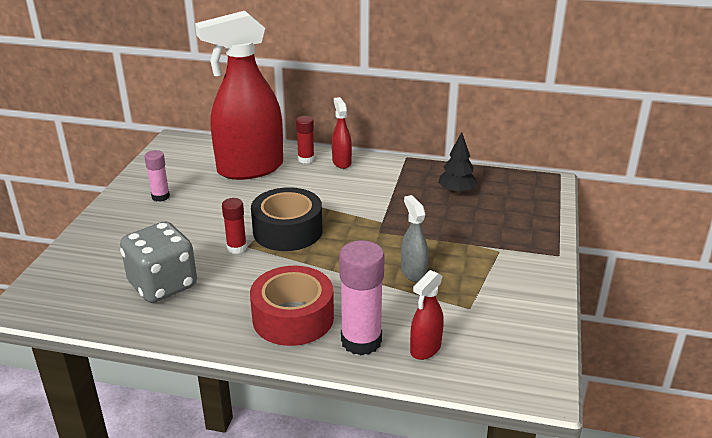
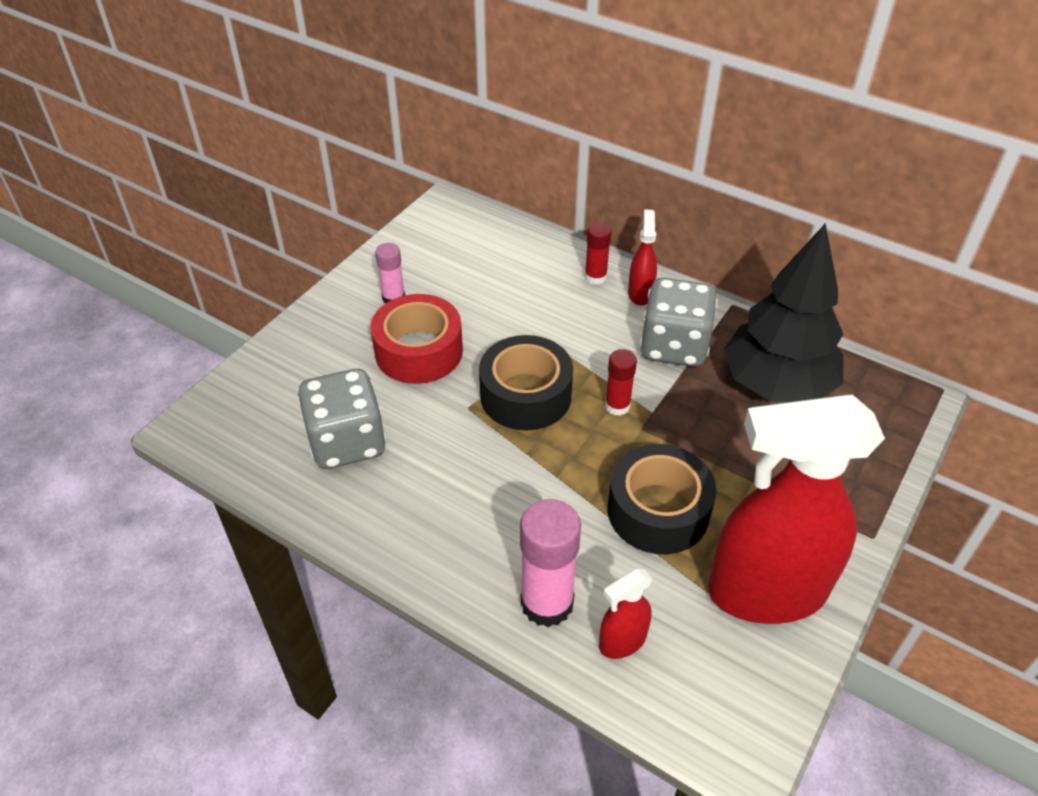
camera: 20 degrees right, 15 degrees up
red spray bottle [195,11,283,180] -> red spray bottle moved to [708,395,885,624]
red glue stick [222,198,247,254] -> red glue stick moved to [605,349,637,416]
red tape [250,266,334,346] -> red tape moved to [371,294,463,384]
grey spray bottle [401,195,428,282] -> black tape [608,444,716,554]
black tree [438,132,478,194] -> black tree [723,223,843,402], size x2.13
none -> grey dice [640,278,718,367]

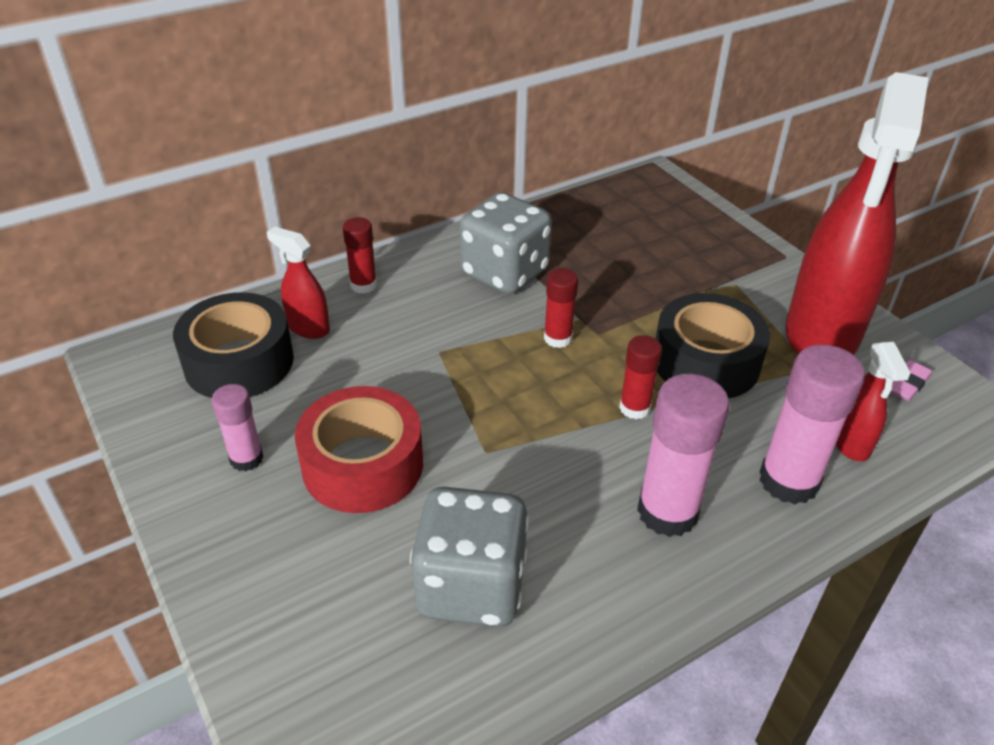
camera: 65 degrees left, 5 degrees down
black tape [479,335,573,431] -> black tape moved to [173,292,294,398]
red spray bottle [628,209,657,306] -> red spray bottle moved to [267,227,330,339]
black tree [723,223,843,402] -> none
none -> red glue stick [619,335,662,419]
none -> pink glue stick [637,374,729,537]
none -> pink eraser [891,360,932,401]

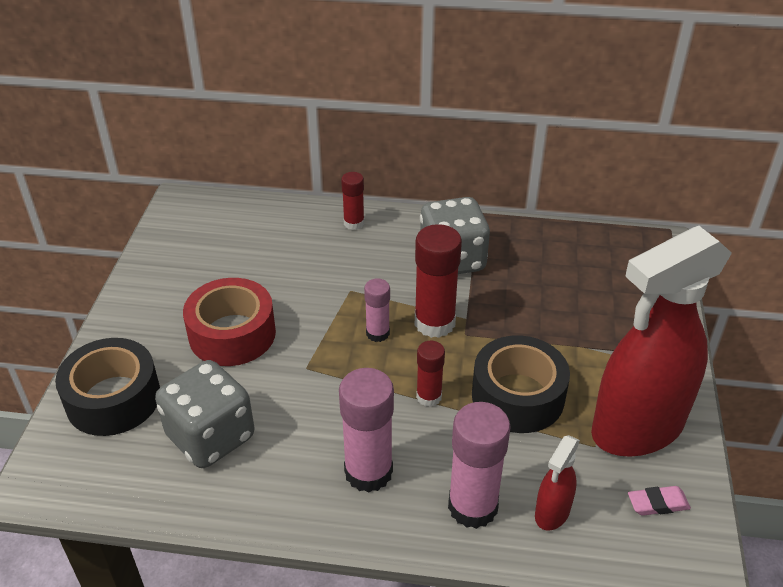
camera: 40 degrees right, 0 degrees up
black tape [173,292,294,398] -> black tape moved to [55,338,160,436]
pink glue stick [212,384,264,472] -> pink glue stick moved to [364,278,390,342]
red spray bottle [267,227,330,339] -> none
red glue stick [544,268,578,348] -> red glue stick [415,224,462,338], size x1.75

